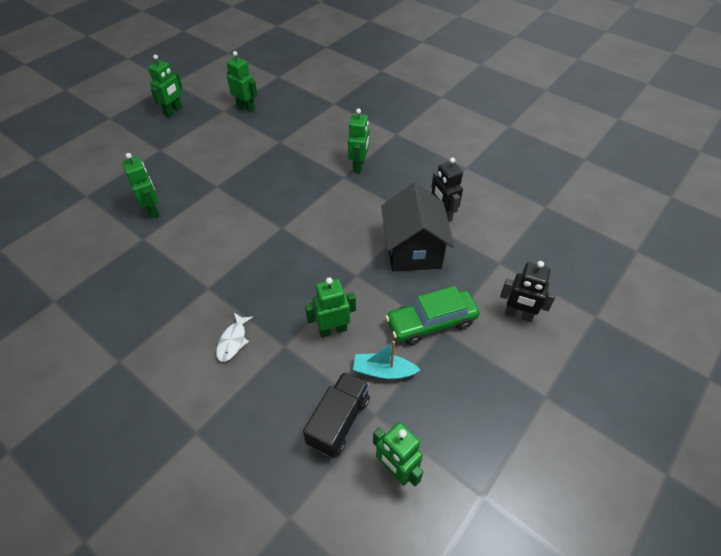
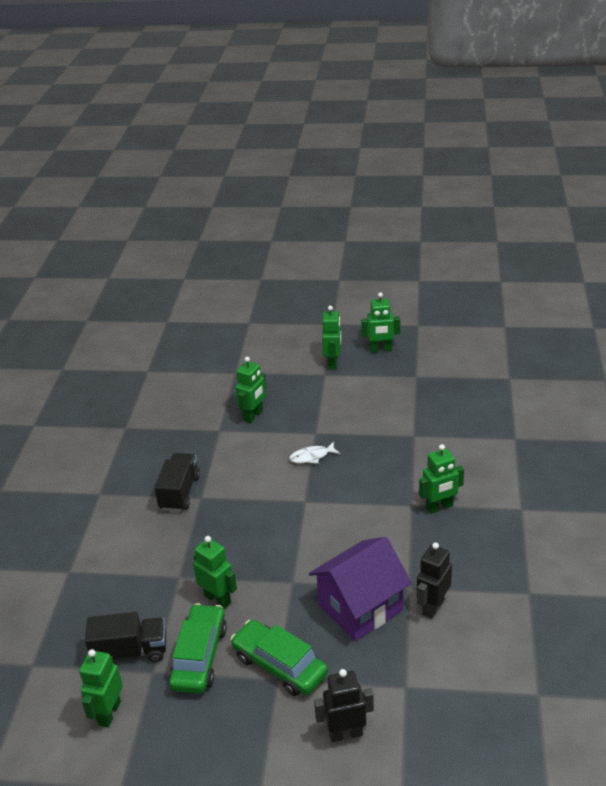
camera: 60 degrees right, 15 degrees down
white fish [216,313,253,362] -> white fish moved to [289,442,340,464]
green robot [227,51,258,112] -> green robot moved to [322,306,341,370]
turquoise boat [353,341,420,379] -> green car [169,603,227,694]
black house [381,182,454,271] -> purple house [309,537,412,641]
black robot [500,261,556,322] -> black robot turned 90 degrees clockwise [314,669,374,742]
none -> black truck [154,453,200,512]

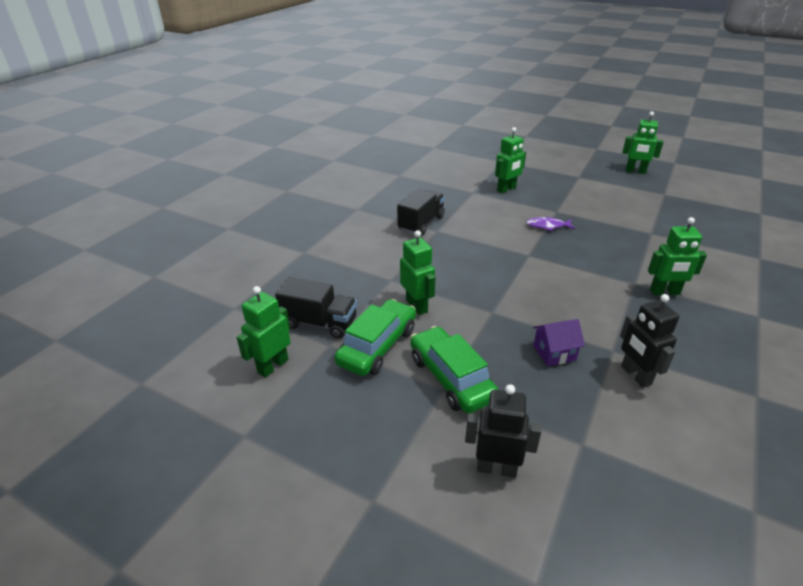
camera: 20 degrees right, 0 degrees up
white fish [289,442,340,464] -> purple fish [526,217,575,231]
purple house [309,537,412,641] -> purple house [533,319,585,366], size x0.48
green robot [322,306,341,370] -> none
black robot [417,542,452,619] -> black robot turned 75 degrees counterclockwise [620,294,679,388]

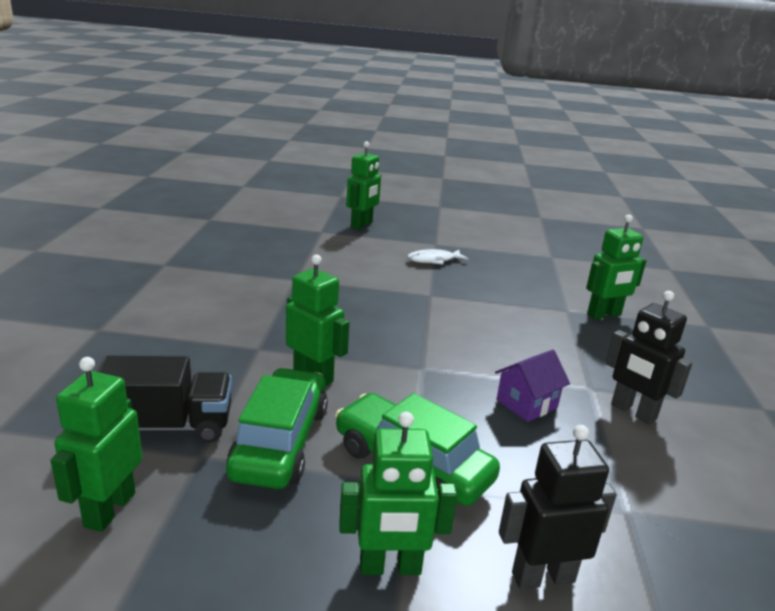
camera: 25 degrees left, 10 degrees down
black truck [397,189,445,236] -> none
purple fish [526,217,575,231] -> white fish [407,249,469,265]
green robot [622,112,663,174] -> green robot moved to [340,412,457,575]

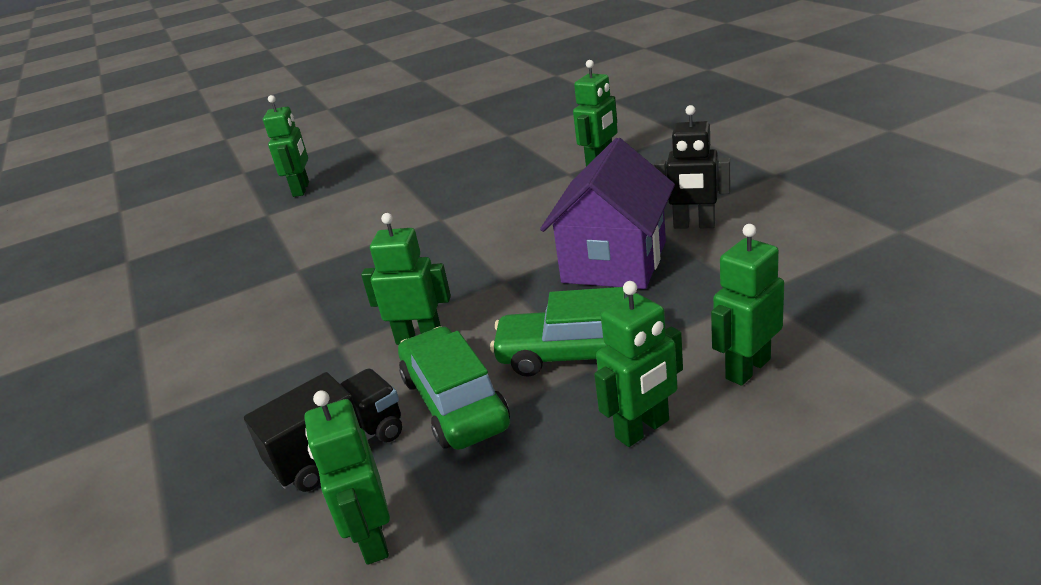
camera: 25 degrees left, 5 degrees up
white fish [407,249,469,265] -> none
purple house [495,349,570,422] -> purple house [540,138,675,289], size x2.06
black robot [499,425,617,590] -> green robot [711,224,784,386]

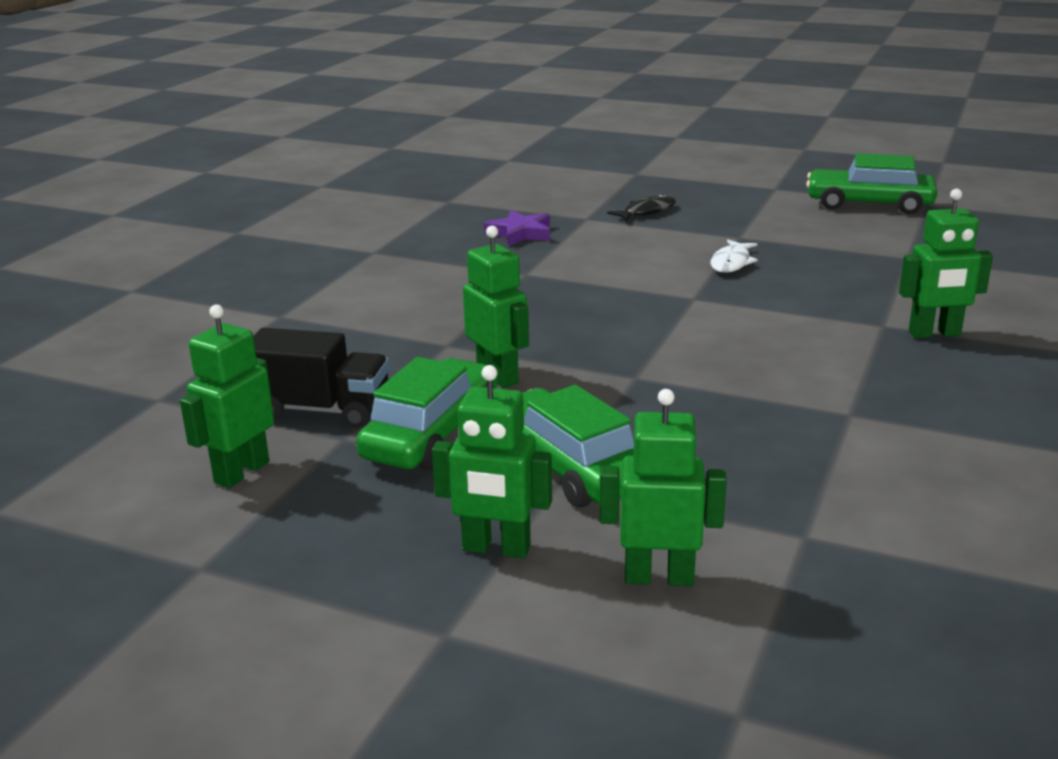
camera: 45 degrees right, 5 degrees down
green robot [263,95,309,197] -> black fish [607,194,676,221]
purple house [540,138,675,289] -> none
black robot [654,105,730,229] -> none
none -> purple star [484,210,550,246]
none -> white fish [711,240,758,273]
none -> green car [806,153,937,214]

